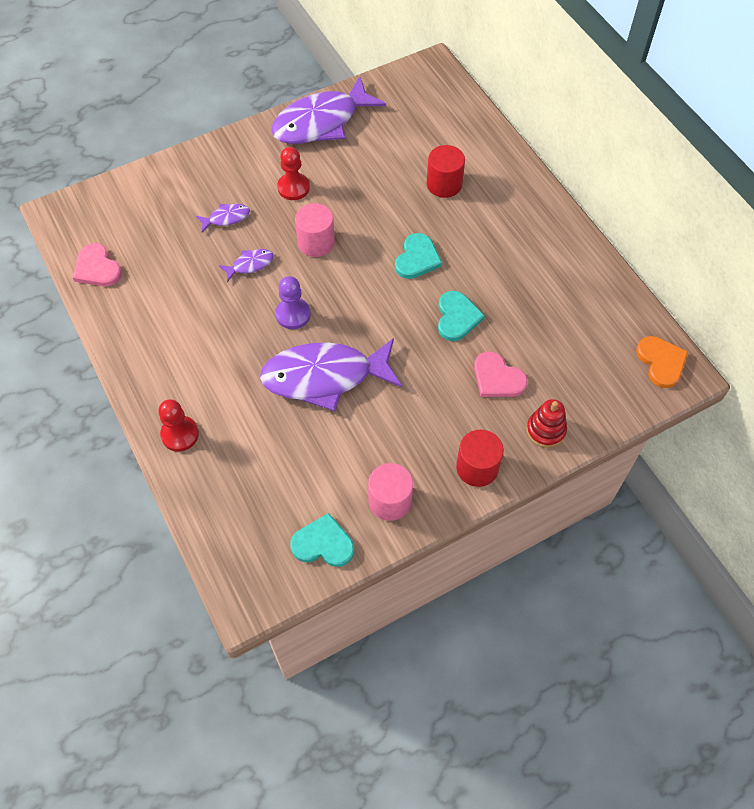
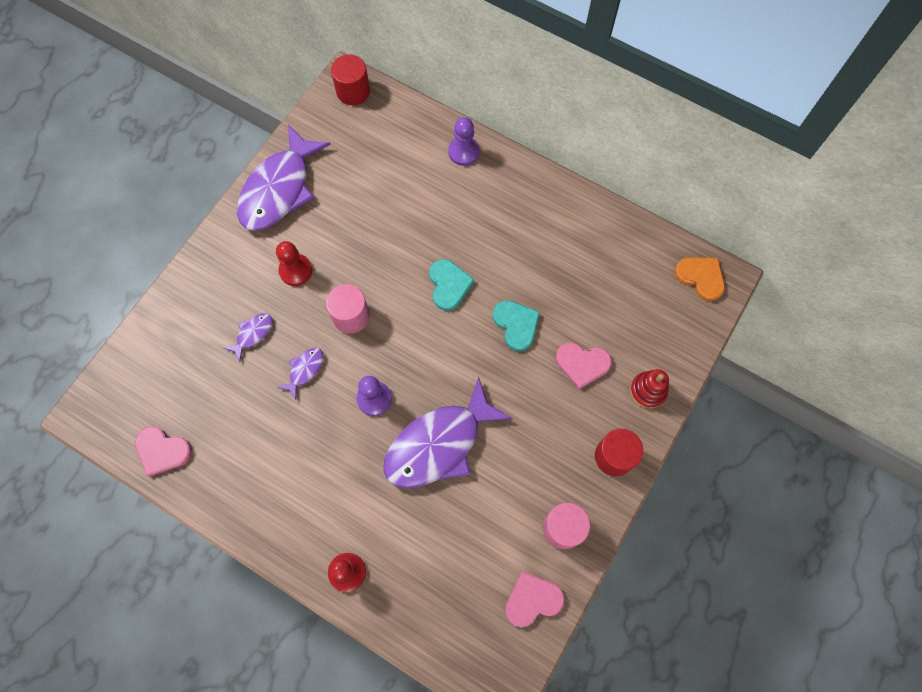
camera: 30 degrees left, 10 degrees up
turquoise heart [290,513,354,567] -> pink heart [505,571,565,627]
red cylinder [427,145,465,198] -> red cylinder moved to [331,54,370,105]
none -> purple pawn [448,117,480,166]

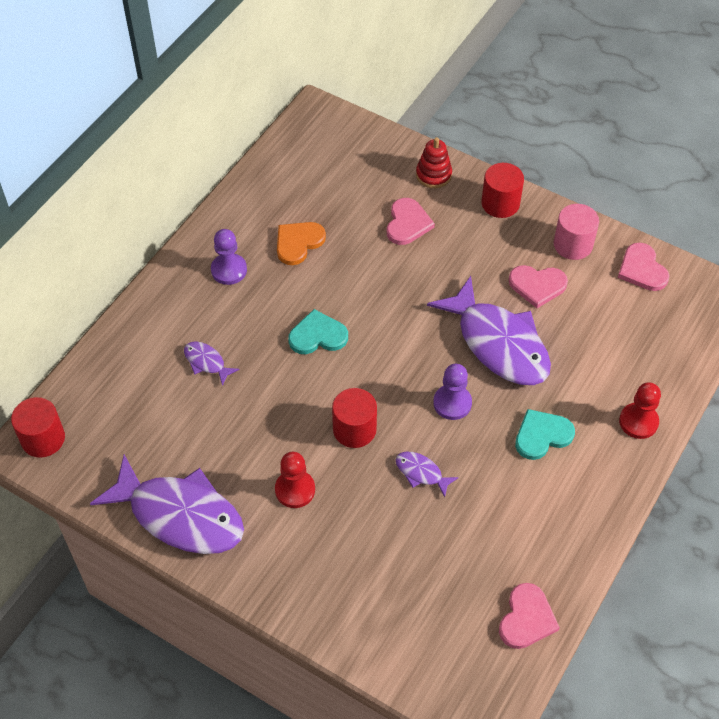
camera: 90 degrees left, 15 degrees down
purple fish [224,313,273,362] -> purple fish moved to [184,341,239,386]
pink cylinder [326,284,370,334] -> red cylinder [332,388,377,448]
purple pawn [448,117,480,166] -> purple pawn moved to [211,229,247,285]
turquoise heart [493,300,540,351] -> turquoise heart moved to [515,409,575,460]
orange heart [675,257,725,301] -> orange heart moved to [277,222,326,265]
none -> pink heart [509,265,568,308]

